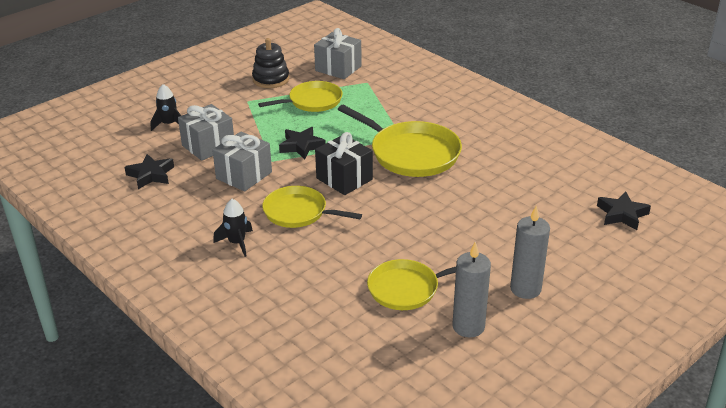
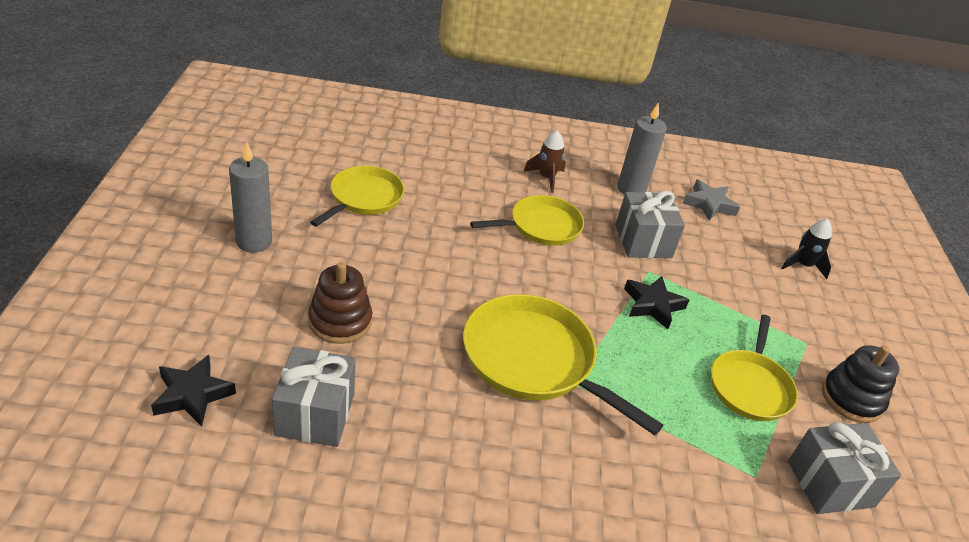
camera: 130 degrees right, 5 degrees up
black star [125,154,174,189] -> grey star [682,179,740,221]
grey gift [178,104,234,161] -> grey gift moved to [272,347,356,447]
black rocket [213,199,253,257] -> brown rocket [523,131,566,193]
black gift [315,132,373,195] -> none
yellow pan [338,105,462,177] -> yellow pan turned 45 degrees clockwise [463,294,663,436]
grey candle [452,241,491,338] -> grey candle moved to [617,102,667,195]
none -> brown stacking toy [308,262,372,344]

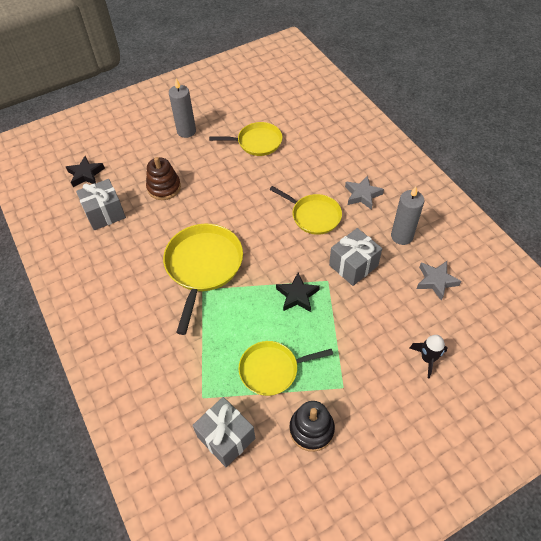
camera: 65 degrees right, 15 degrees up
brown rocket [523,131,566,193] -> grey star [345,175,384,210]

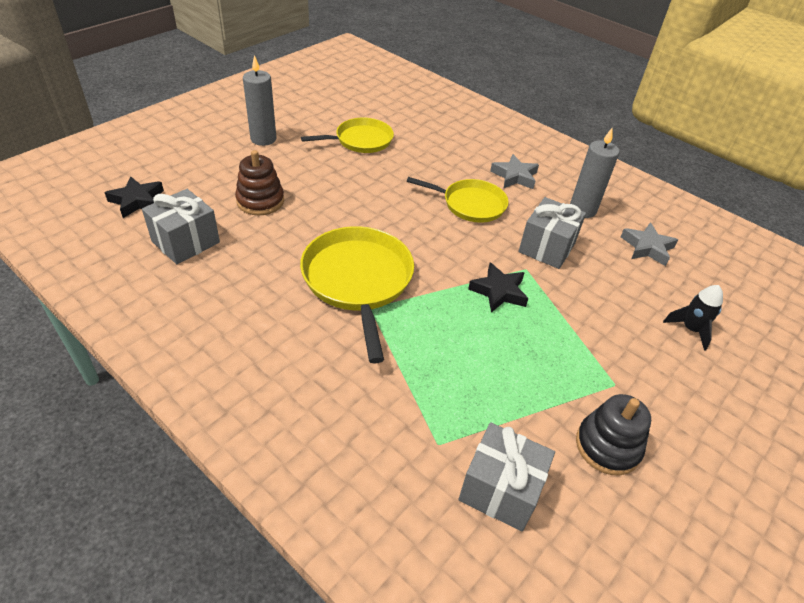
camera: 25 degrees left, 10 degrees down
yellow pan [239,341,333,396] -> none

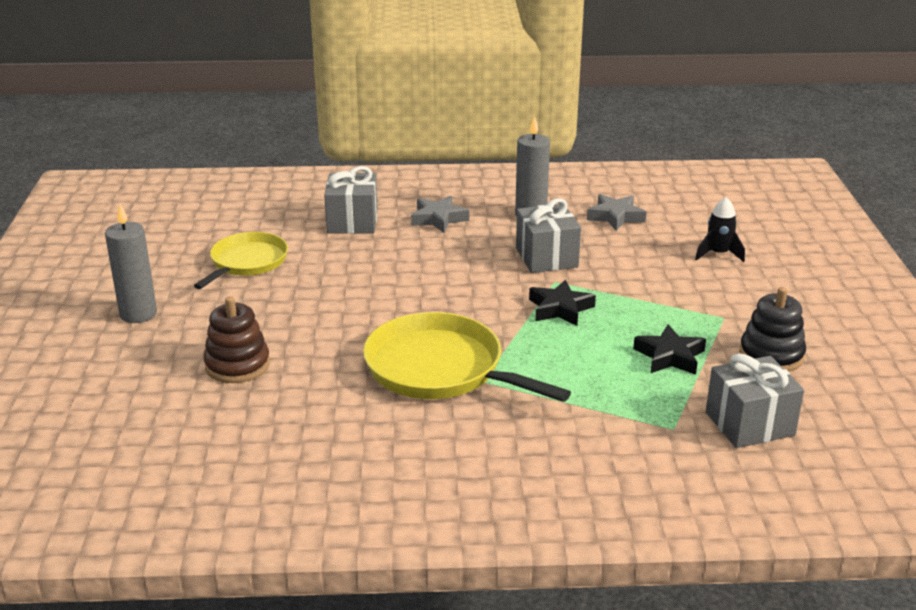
camera: 40 degrees left, 15 degrees down
black star [105,176,164,218] -> black star moved to [633,324,706,375]
grey gift [142,189,220,264] -> grey gift moved to [324,166,378,234]
yellow pan [407,177,508,223] -> none

